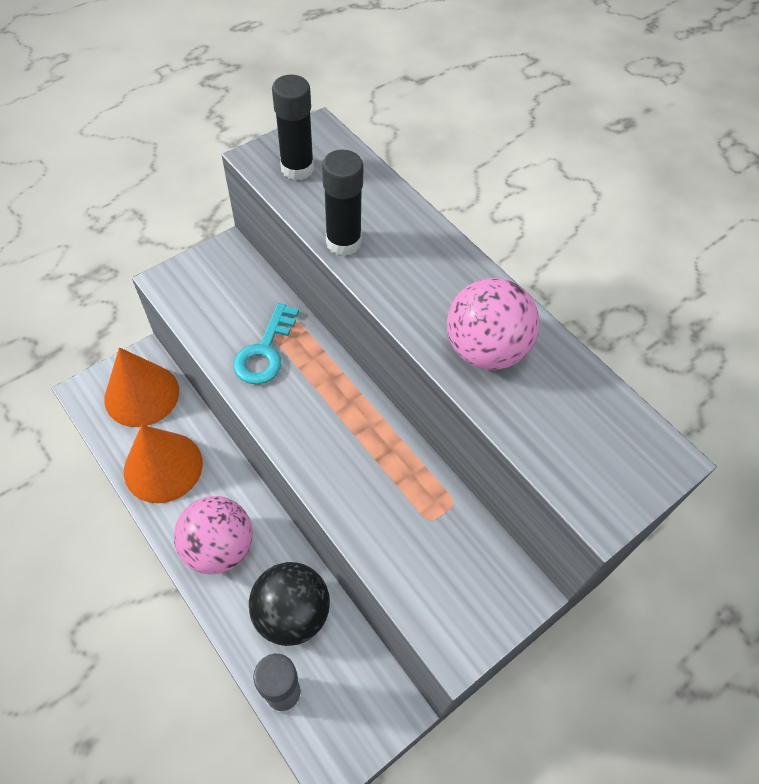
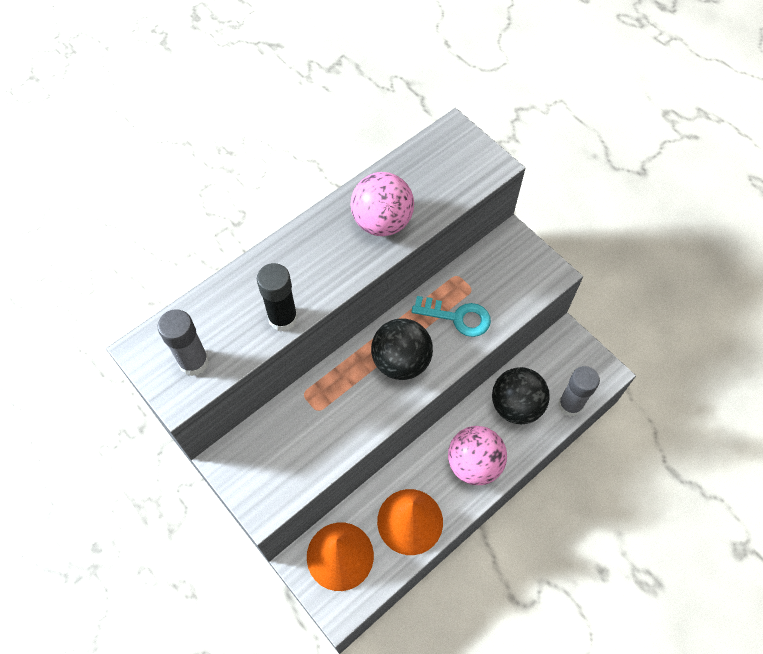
camera: 90 degrees left, 5 degrees up
turquoise key [233,303,299,384] -> turquoise key moved to [411,296,491,337]
black glue stick [272,75,314,180] -> grey glue stick [158,309,209,376]
none -> black ball [371,318,433,380]

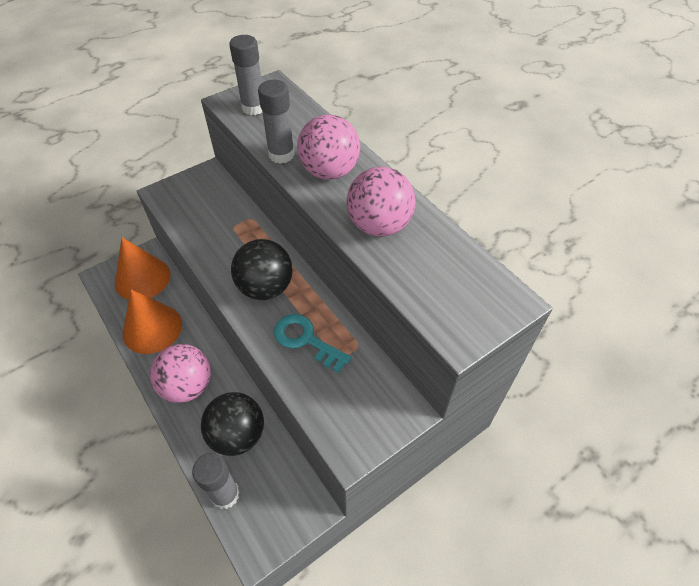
camera: 95 degrees right, 10 degrees down
black glue stick [257,263,298,332] -> grey glue stick [258,80,295,164]
turquoise key [411,296,491,337] -> turquoise key turned 105 degrees clockwise [274,314,351,373]
none -> pink ball [297,114,360,180]

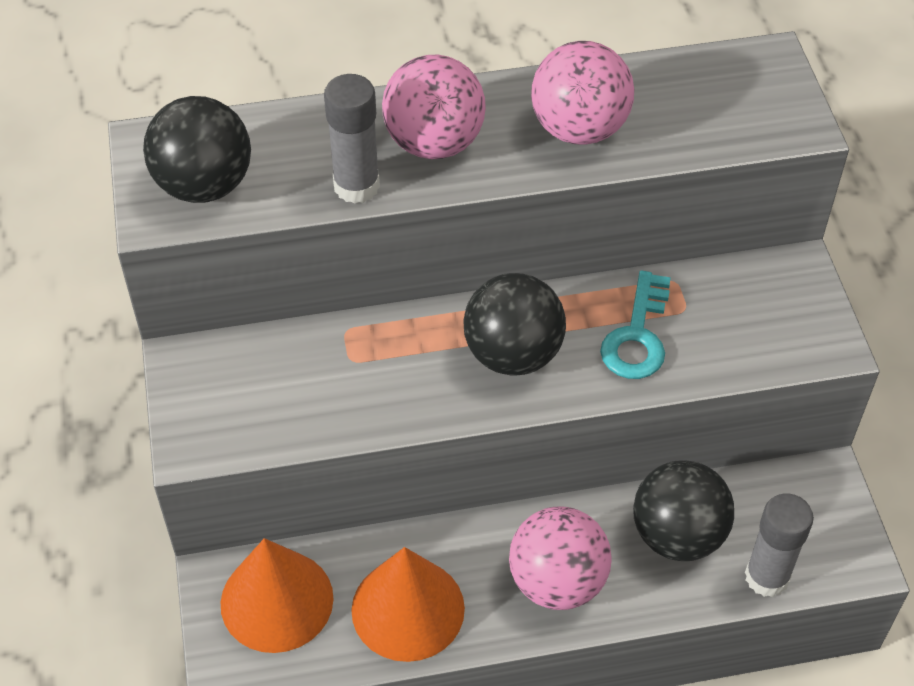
camera: 65 degrees left, 0 degrees up
grey glue stick [229,35,262,115] -> black ball [143,96,251,203]
turquoise key [274,314,351,373] -> turquoise key turned 45 degrees counterclockwise [600,271,671,379]

